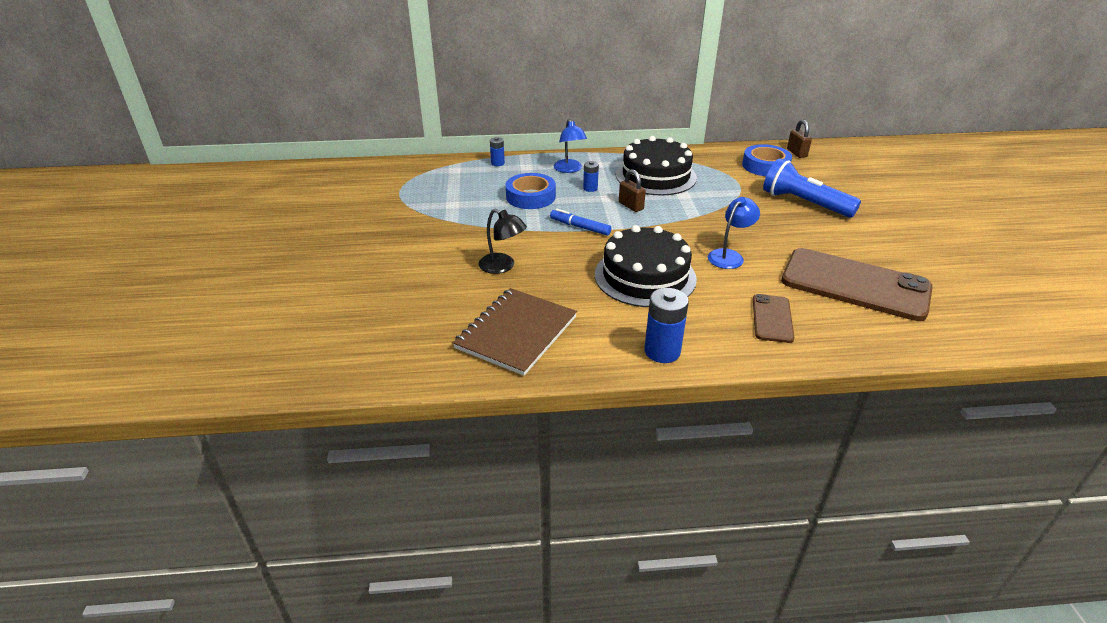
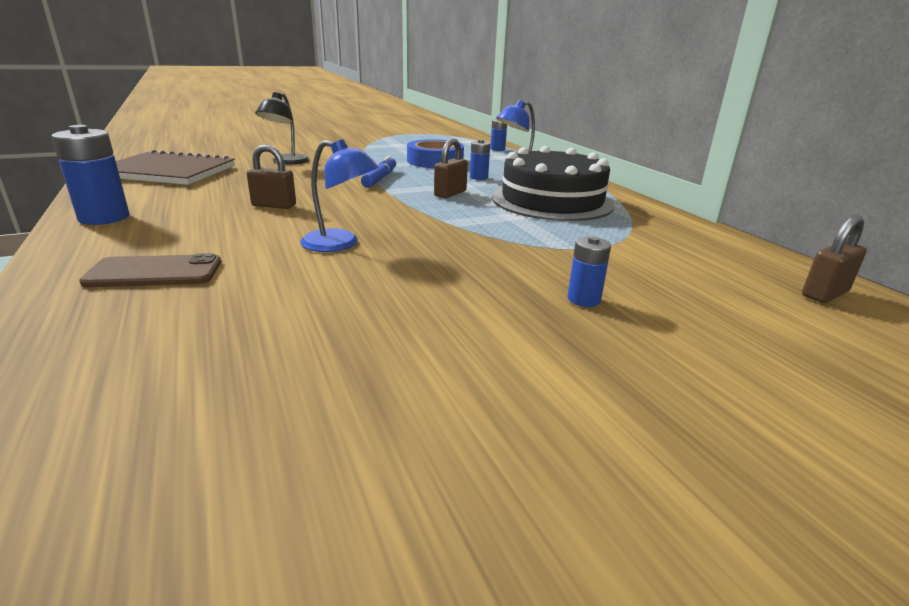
camera: 70 degrees right, 10 degrees down
black cake [595,225,697,307] -> brown padlock [247,144,296,209]
blue tape [742,144,792,176] -> none
blue flashlight [763,158,861,218] -> blue battery [567,236,611,307]
brown phone [781,248,933,321] -> none

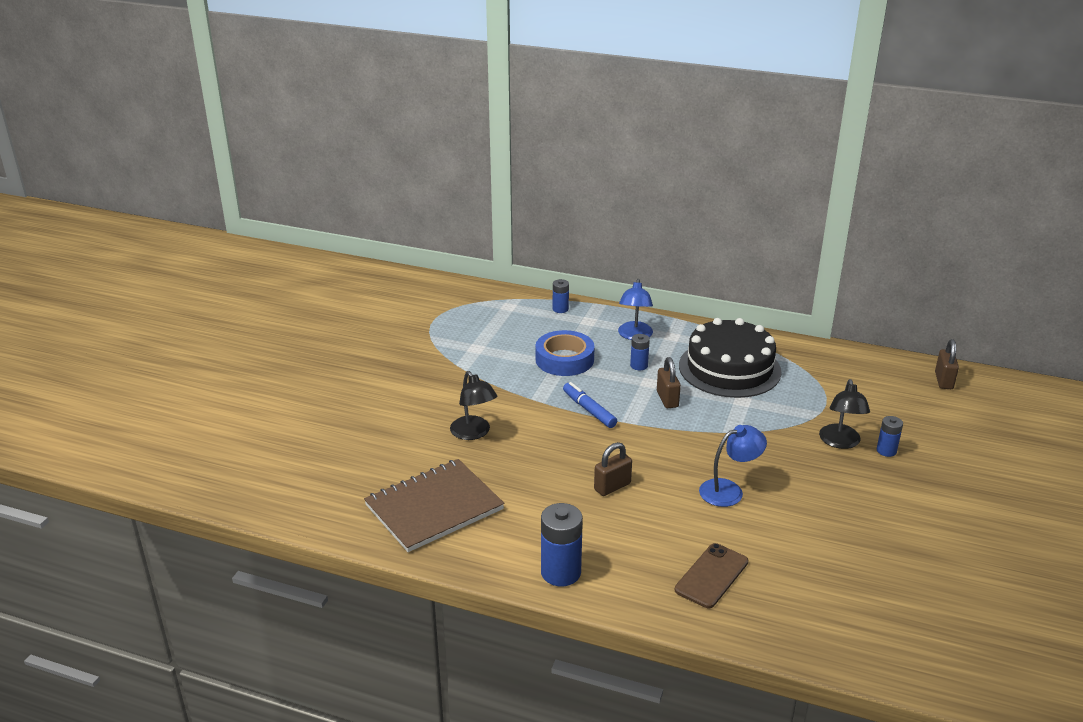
camera: 45 degrees left, 5 degrees up
none -> black lamp [819,379,870,449]

